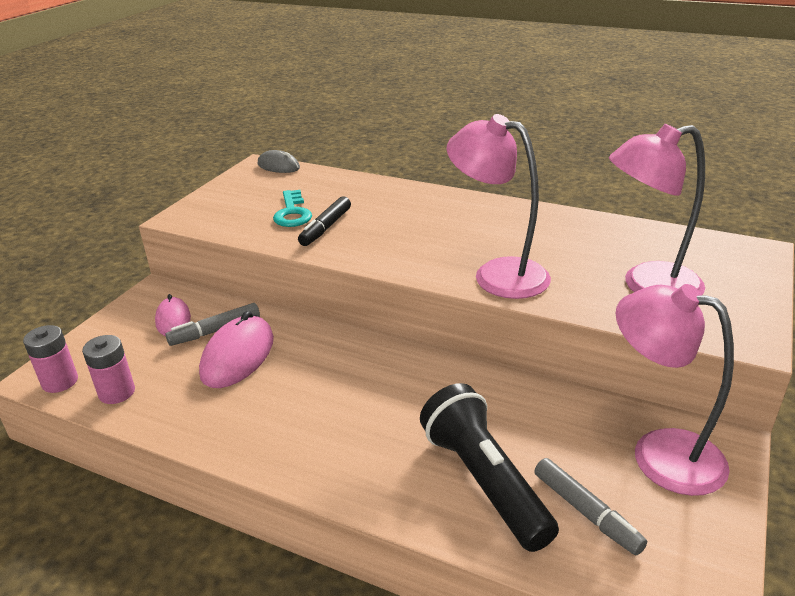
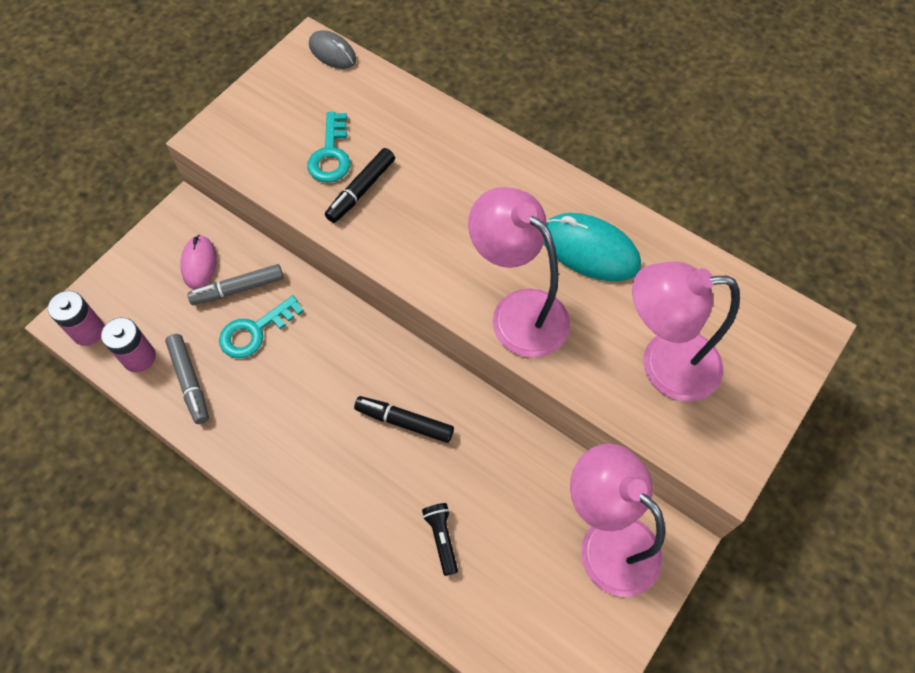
camera: 10 degrees right, 30 degrees up
pink mouse [199,311,274,388] -> turquoise key [219,295,304,358]
black flashlight [420,383,559,552] -> black flashlight [422,503,458,576], size x0.44
grey marker [534,458,647,555] -> grey marker moved to [165,334,209,424]
none -> black marker [354,396,454,443]
none -> turquoise mouse [544,213,641,281]

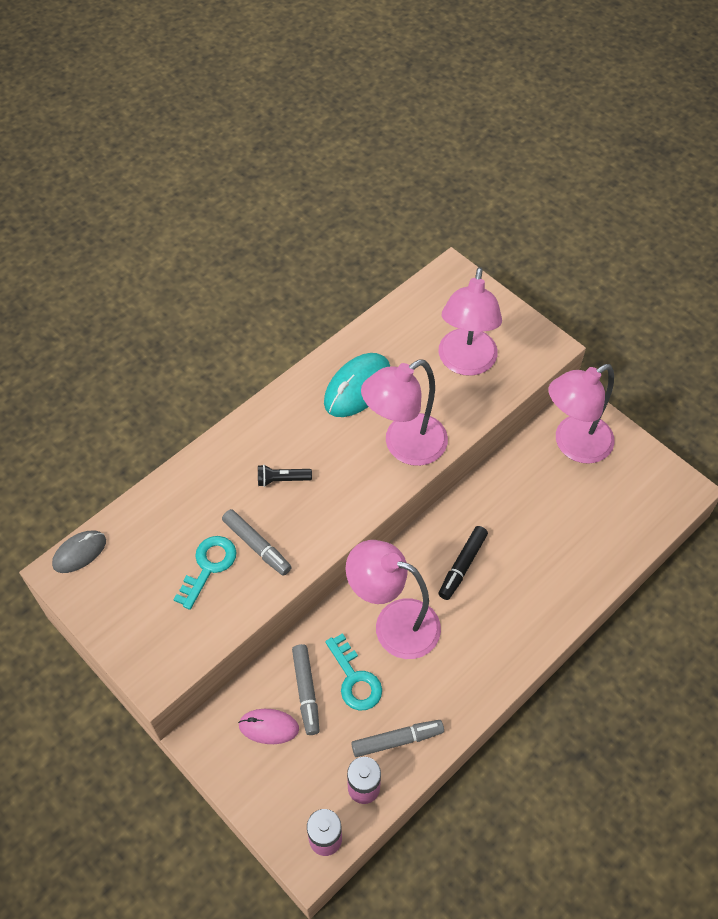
camera: 80 degrees left, 5 degrees down
turquoise key [307,112,350,182] -> turquoise key turned 75 degrees counterclockwise [173,536,236,610]
black marker [325,148,395,223] -> grey marker [222,509,291,576]
black flashlight [422,503,458,576] -> black flashlight moved to [258,464,312,487]
none -> pink lamp [345,540,441,659]

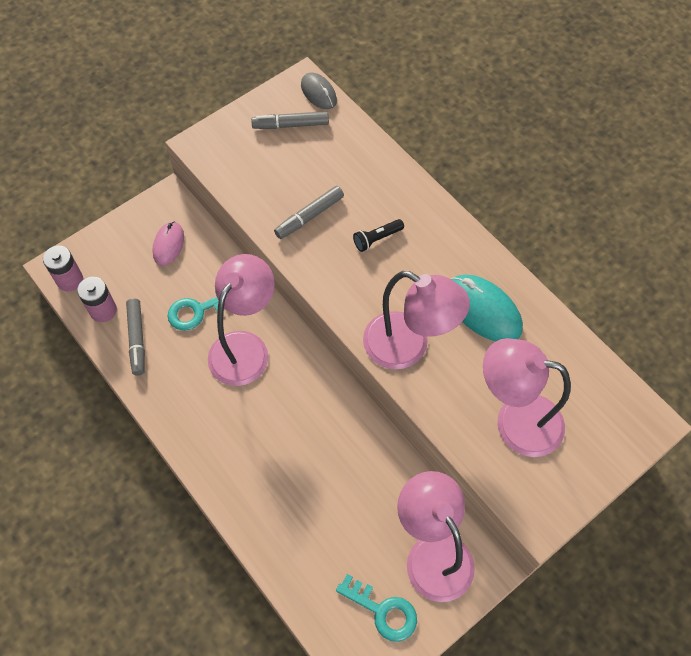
camera: 95 degrees right, 5 degrees up
turquoise key [173,536,236,610] -> turquoise key moved to [336,574,417,642]
black flashlight [258,464,312,487] -> black flashlight turned 120 degrees counterclockwise [353,219,404,252]
grey marker [292,644,319,735] -> grey marker moved to [251,111,329,129]
pink lamp [361,360,448,466] -> pink lamp turned 150 degrees clockwise [363,271,470,370]
black marker [438,526,488,600] -> none

